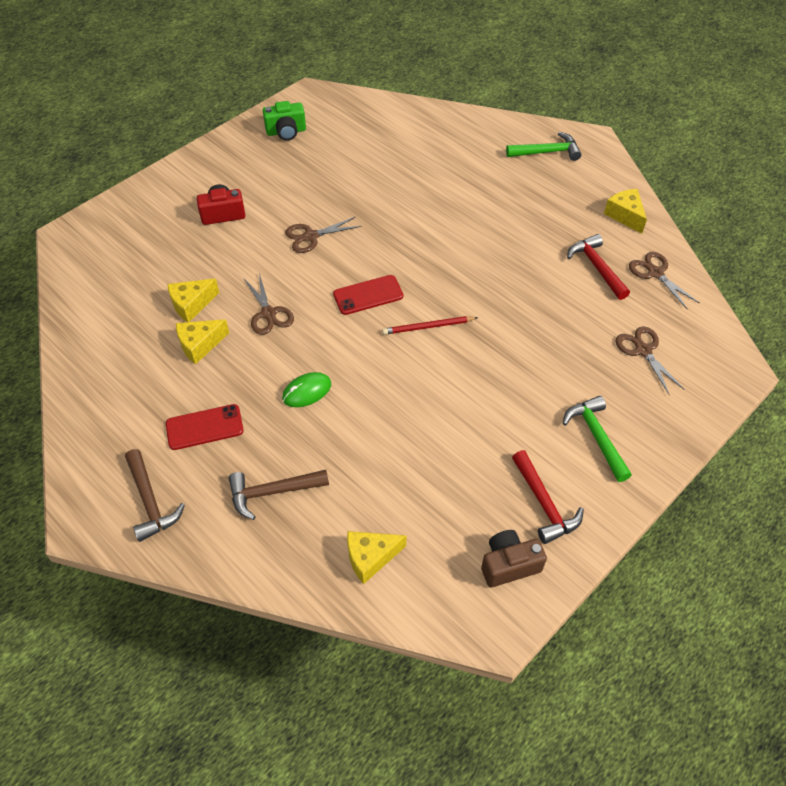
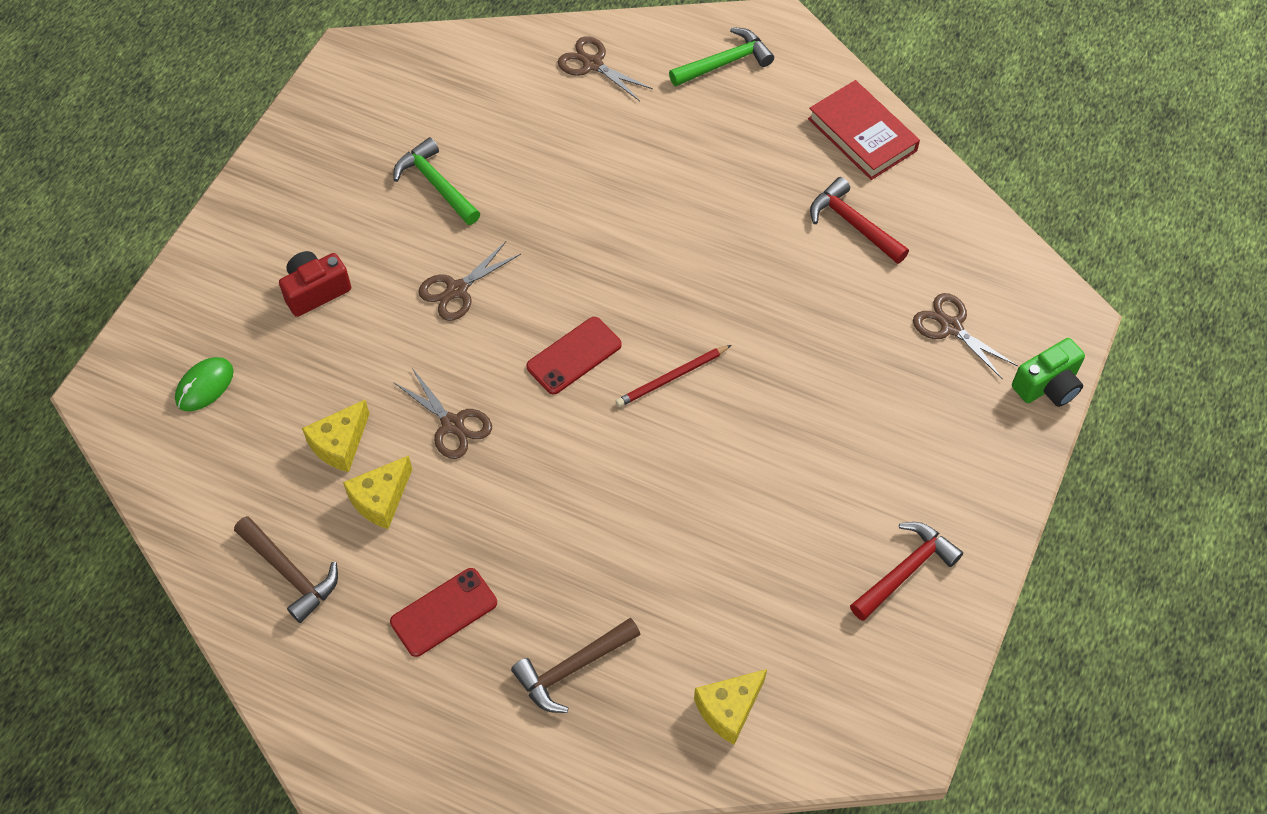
camera: 20 degrees left, 5 degrees up
brown hammer [125,449,185,542] -> brown hammer moved to [234,516,338,623]
green camera [263,101,306,141] -> green camera moved to [1012,338,1085,407]
green mouse [282,372,331,407] -> green mouse moved to [175,357,234,411]
brown camera [481,530,547,588] -> none
red hammer [512,450,584,544] -> red hammer turned 90 degrees counterclockwise [850,522,963,621]
green hammer [563,396,632,482] -> green hammer moved to [394,137,481,225]
yellow cheese [604,189,647,233] -> red book [808,80,920,180]
brown scissors [629,252,700,310] -> brown scissors moved to [558,36,653,101]

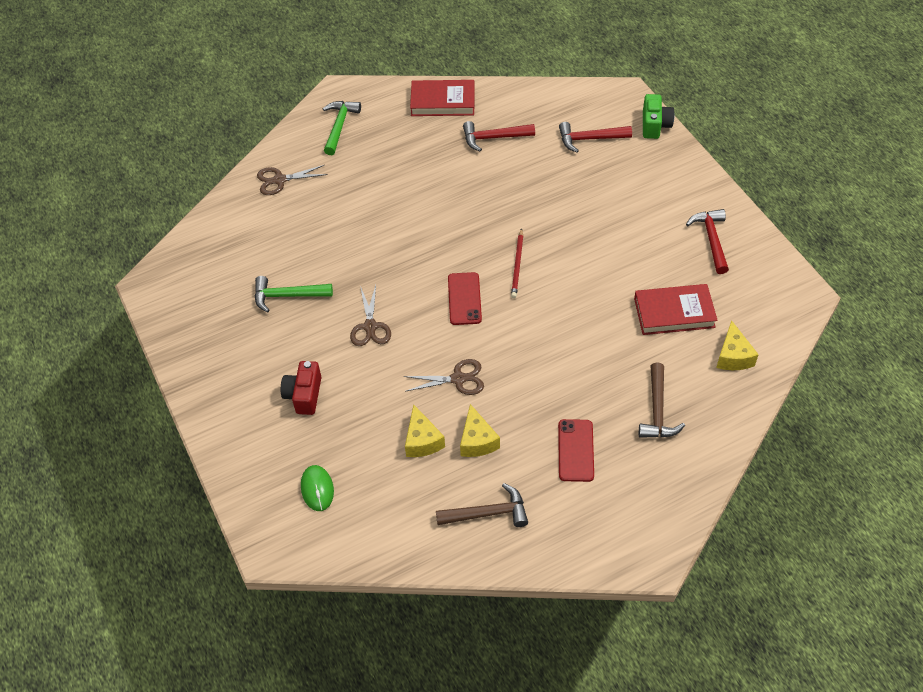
camera: 50 degrees left, 5 degrees down
brown scissors [913,293,1018,380] -> red hammer [559,122,632,152]
none -> red book [634,284,718,335]

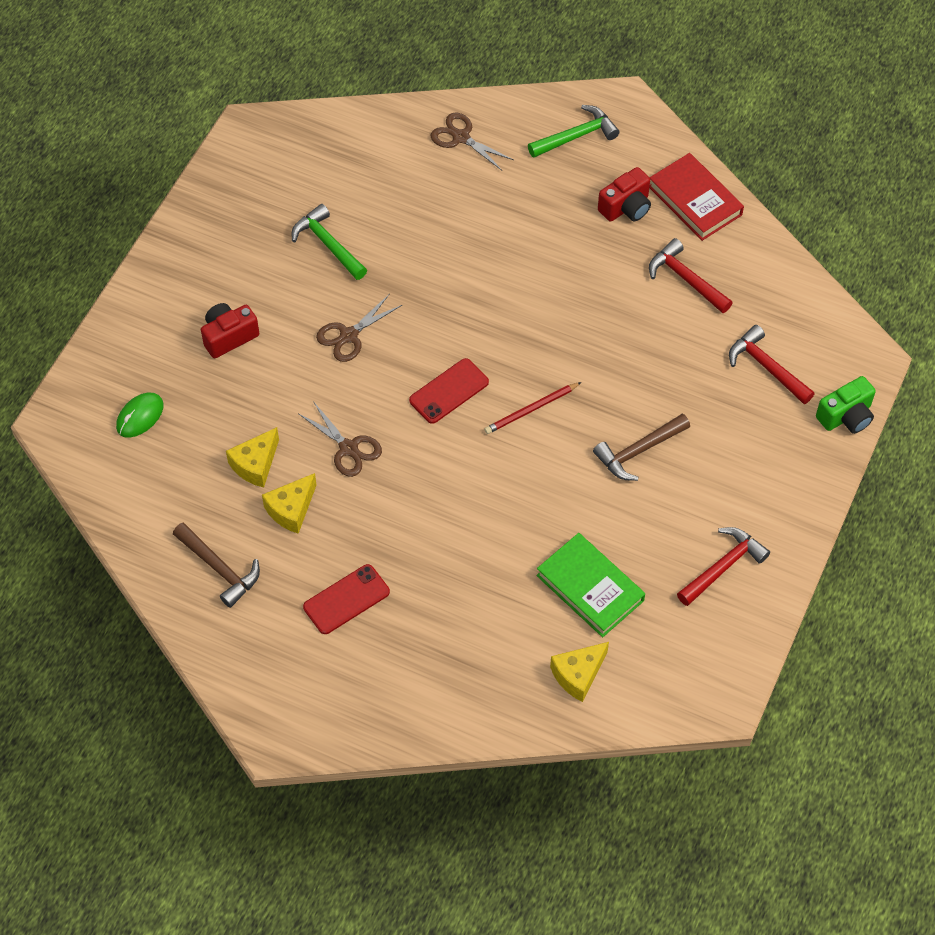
camera: 50 degrees right, 5 degrees up
red book [634,284,718,335] -> green book [536,533,645,637]
brown hammer [639,363,685,438] -> brown hammer moved to [593,414,690,481]
none -> red camera [598,167,651,221]

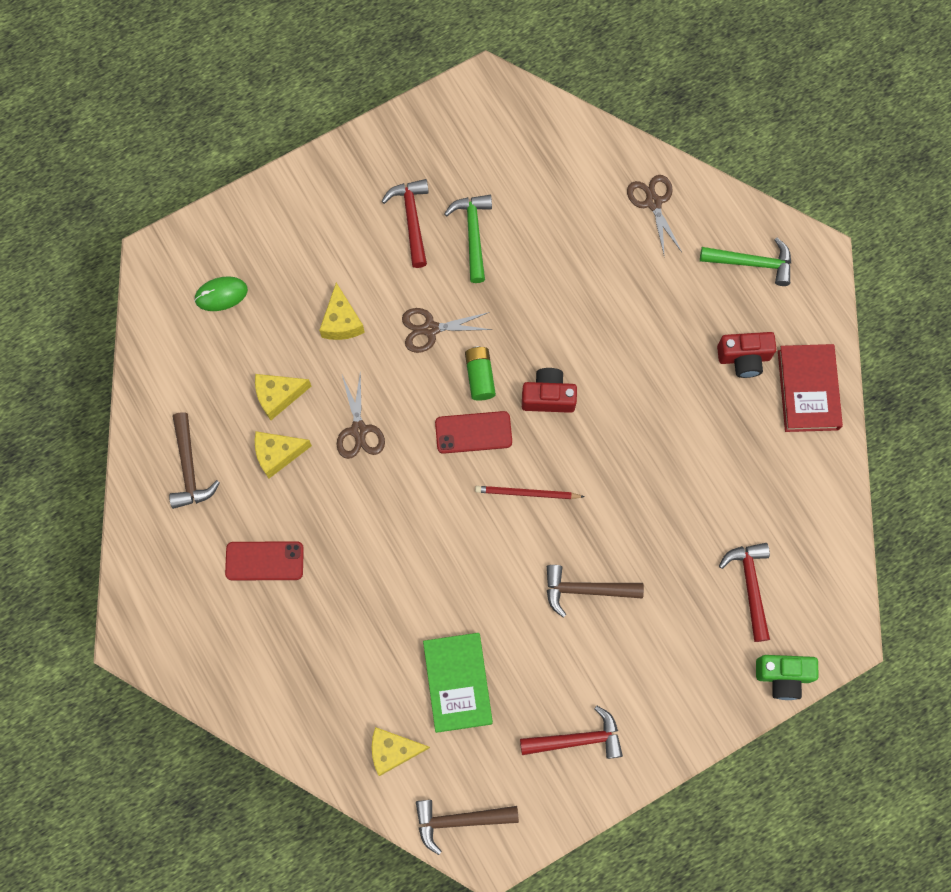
camera: 35 degrees right, 15 degrees up
red camera [201,303,259,358] -> red camera moved to [522,368,577,413]
red hammer [649,238,733,313] -> red hammer moved to [382,179,429,268]
none -> yellow cheese [319,283,365,340]
none -> brown hammer [416,800,519,855]
none -> green battery [465,346,496,401]

